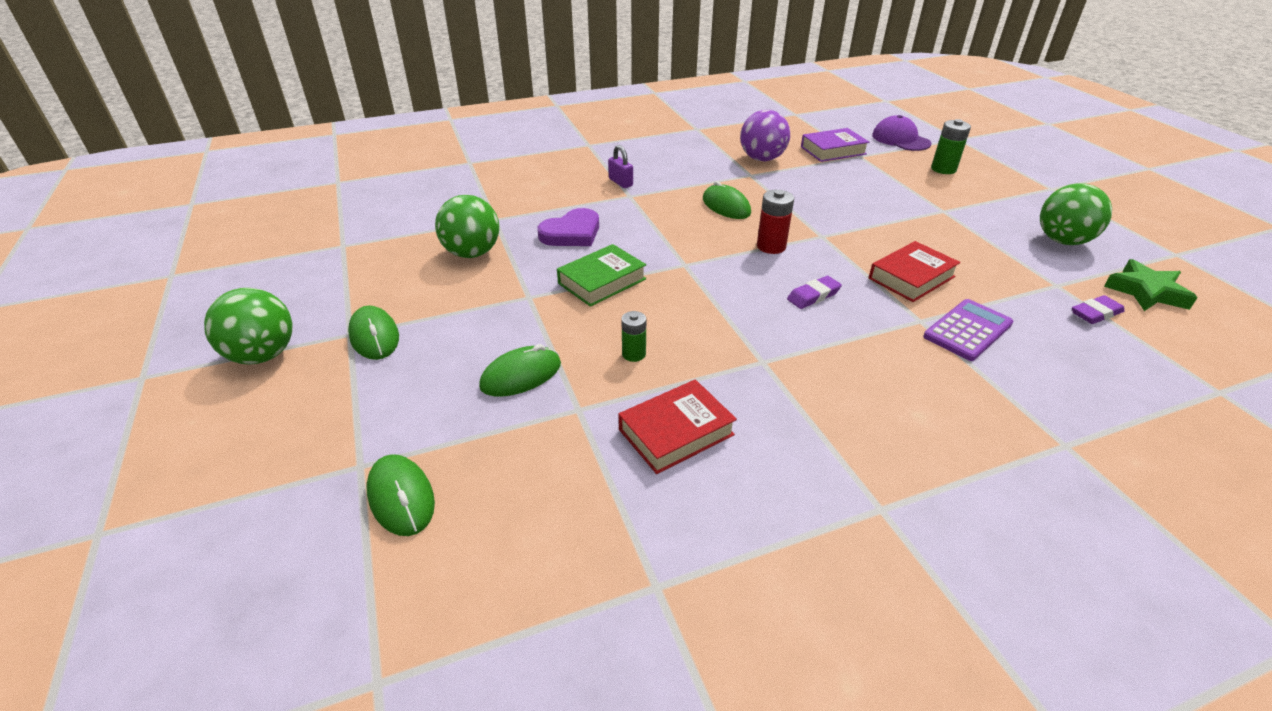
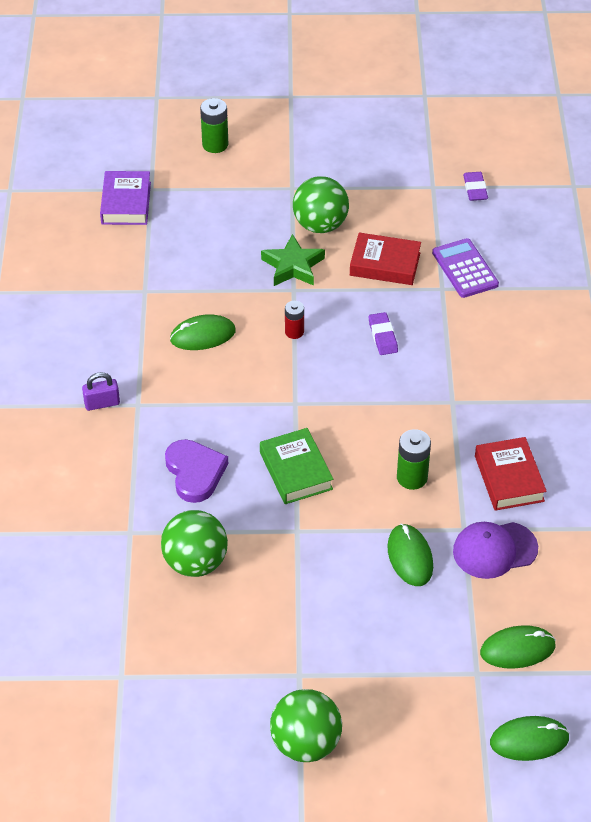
camera: 70 degrees left, 10 degrees up
green mouse [348,306,399,360] -> green mouse moved to [490,716,570,761]
green battery [621,311,646,362] -> green battery [397,429,431,490], size x1.51
purple ball [740,110,790,161] -> none
red battery [757,190,794,254] -> red battery [285,301,304,339], size x0.66
red book [869,241,961,302] -> red book turned 60 degrees counterclockwise [350,232,421,285]
purple cap [872,115,931,151] -> purple cap moved to [453,522,538,579]
green ball [1040,183,1112,245] -> green ball moved to [293,176,349,233]
green star [1104,259,1198,311] -> green star moved to [261,234,325,286]

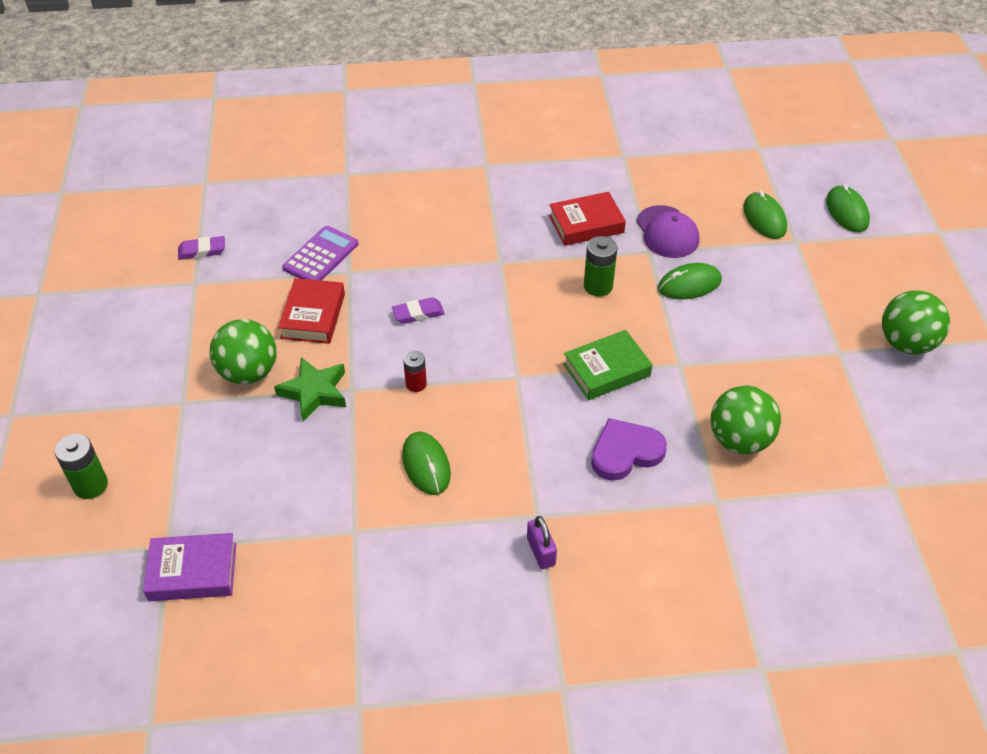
camera: 95 degrees left, 0 degrees up
purple calculator [432,238,499,298] -> purple calculator turned 150 degrees clockwise [282,226,359,281]

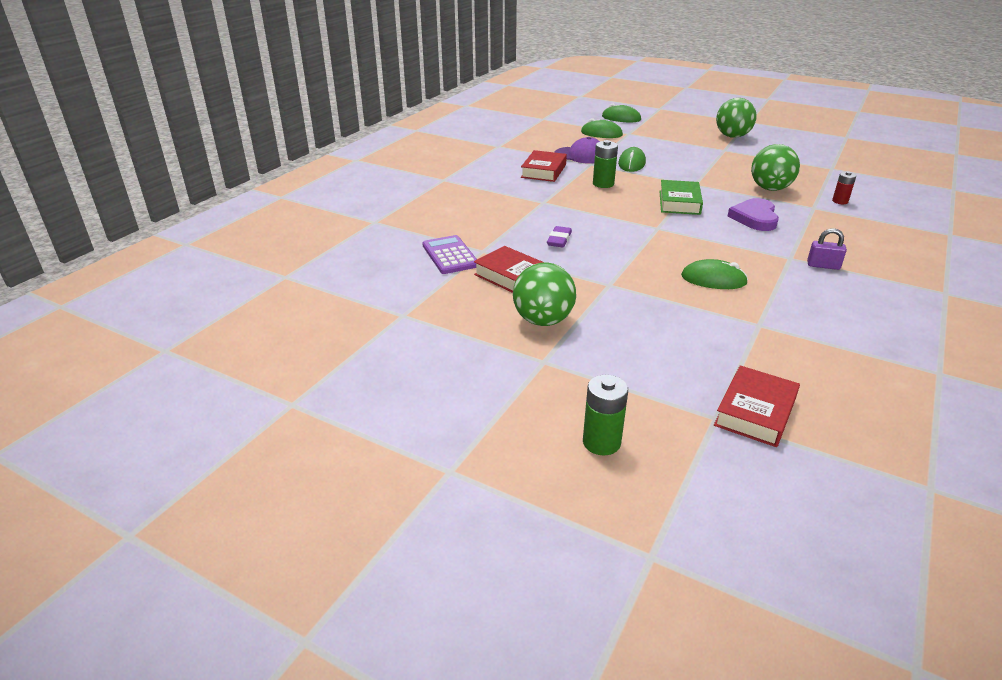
camera: 55 degrees left, 15 degrees down
purple book [143,533,236,601] -> red book [714,365,800,447]
purple eraser [178,236,225,260] -> none
green star [274,357,346,421] -> none
red battery [403,351,427,392] -> red battery moved to [832,171,856,204]

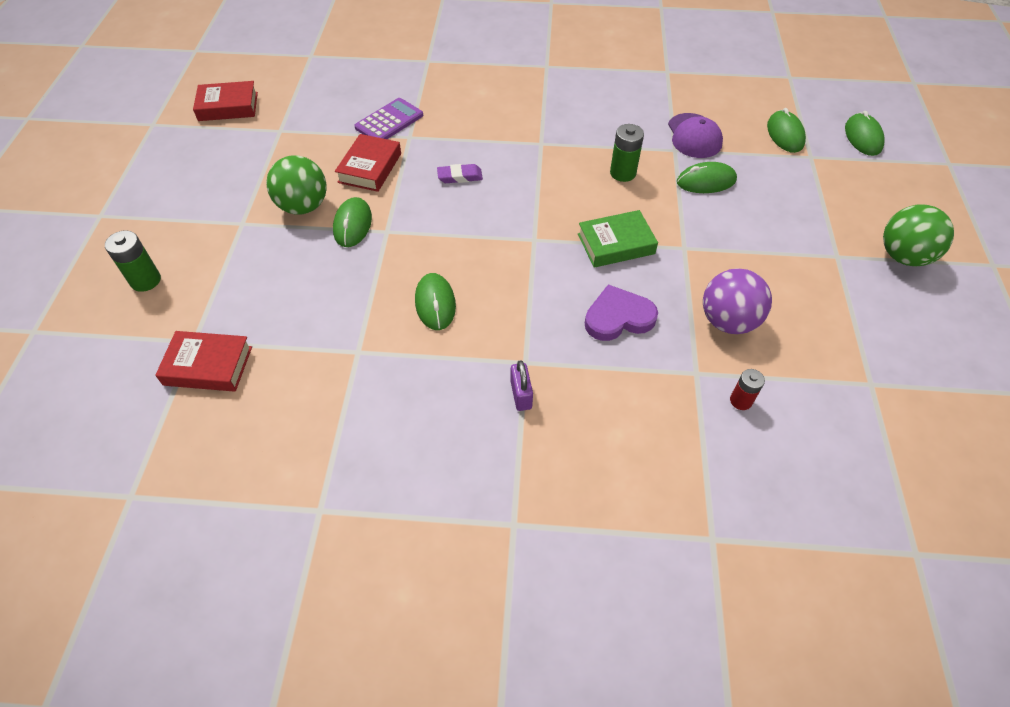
camera: 65 degrees right, 20 degrees up
red book [521,150,567,182] -> red book moved to [193,81,258,121]
green ball [751,144,800,191] -> purple ball [703,268,772,334]
none -> green mouse [333,197,372,247]

